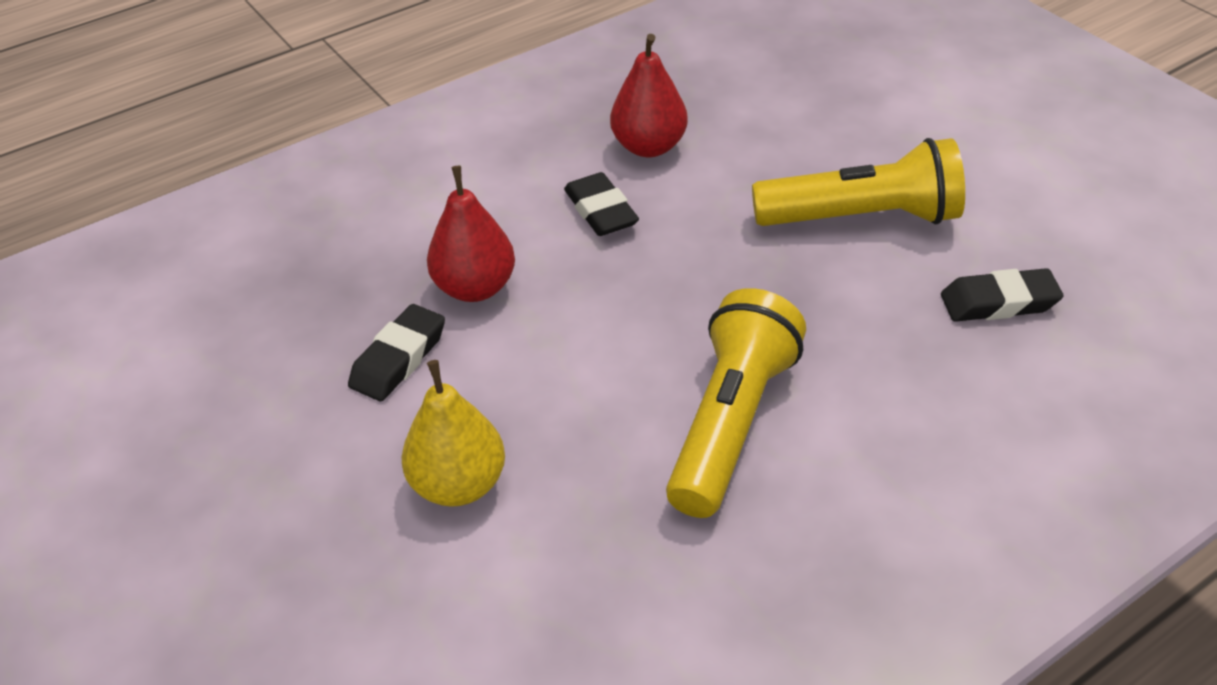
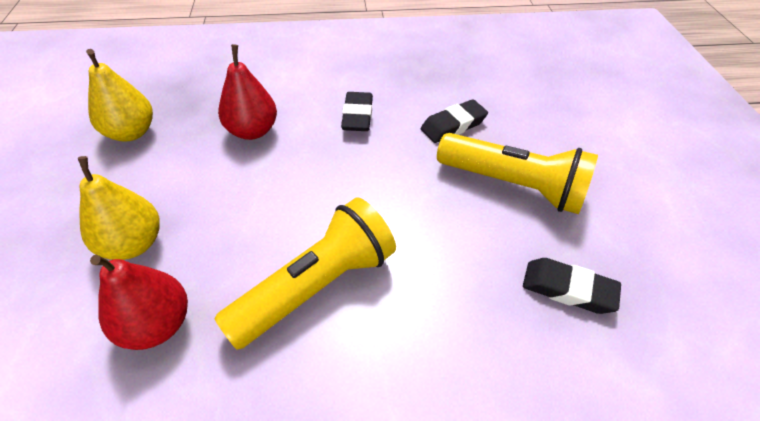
camera: 25 degrees right, 5 degrees up
black eraser [348,304,445,401] -> black eraser moved to [421,99,488,143]
red pear [610,34,688,157] -> red pear moved to [90,255,188,350]
none -> yellow pear [86,49,153,141]

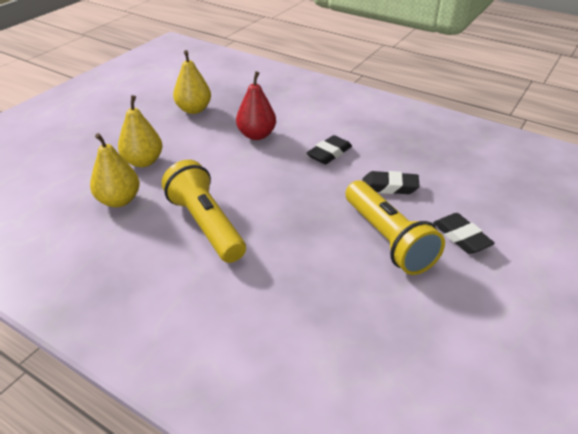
camera: 40 degrees right, 10 degrees down
red pear [90,255,188,350] -> yellow pear [90,133,140,207]
yellow flashlight [214,197,396,350] -> yellow flashlight turned 120 degrees counterclockwise [162,160,246,263]
black eraser [523,258,621,314] -> black eraser moved to [433,213,495,254]

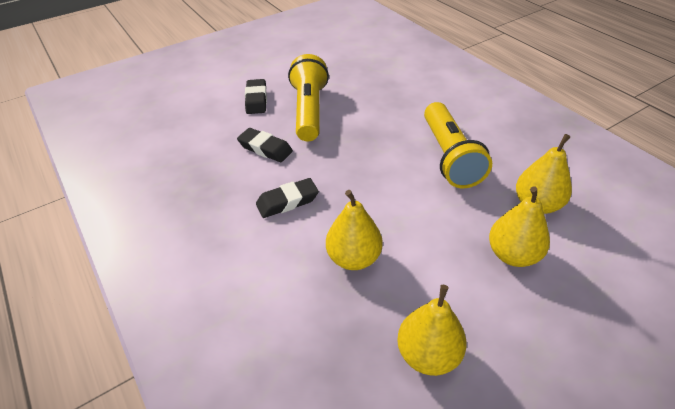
camera: 155 degrees left, 5 degrees up
red pear [236,71,276,140] -> yellow pear [326,190,383,270]

